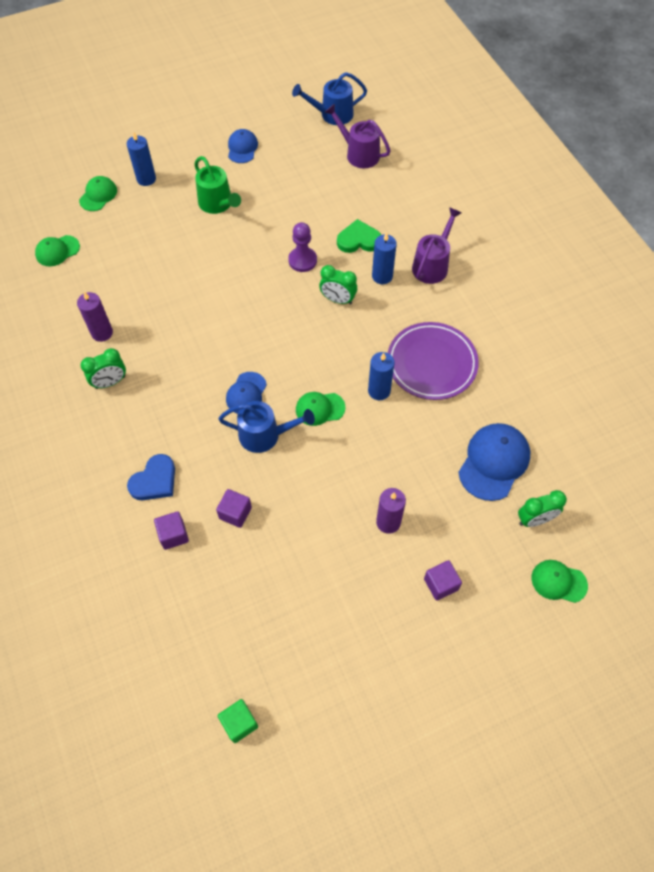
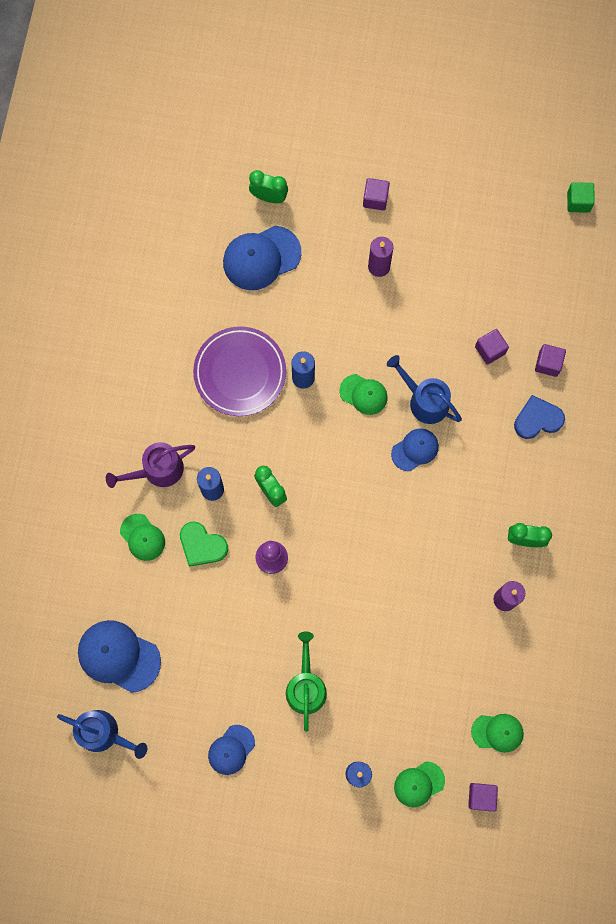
camera: 145 degrees left, 15 degrees up
purple watering can [325,104,391,168] -> blue cap [78,620,161,693]
green cap [531,560,588,603] -> green cap moved to [120,514,165,561]
none -> purple cube [468,783,498,812]

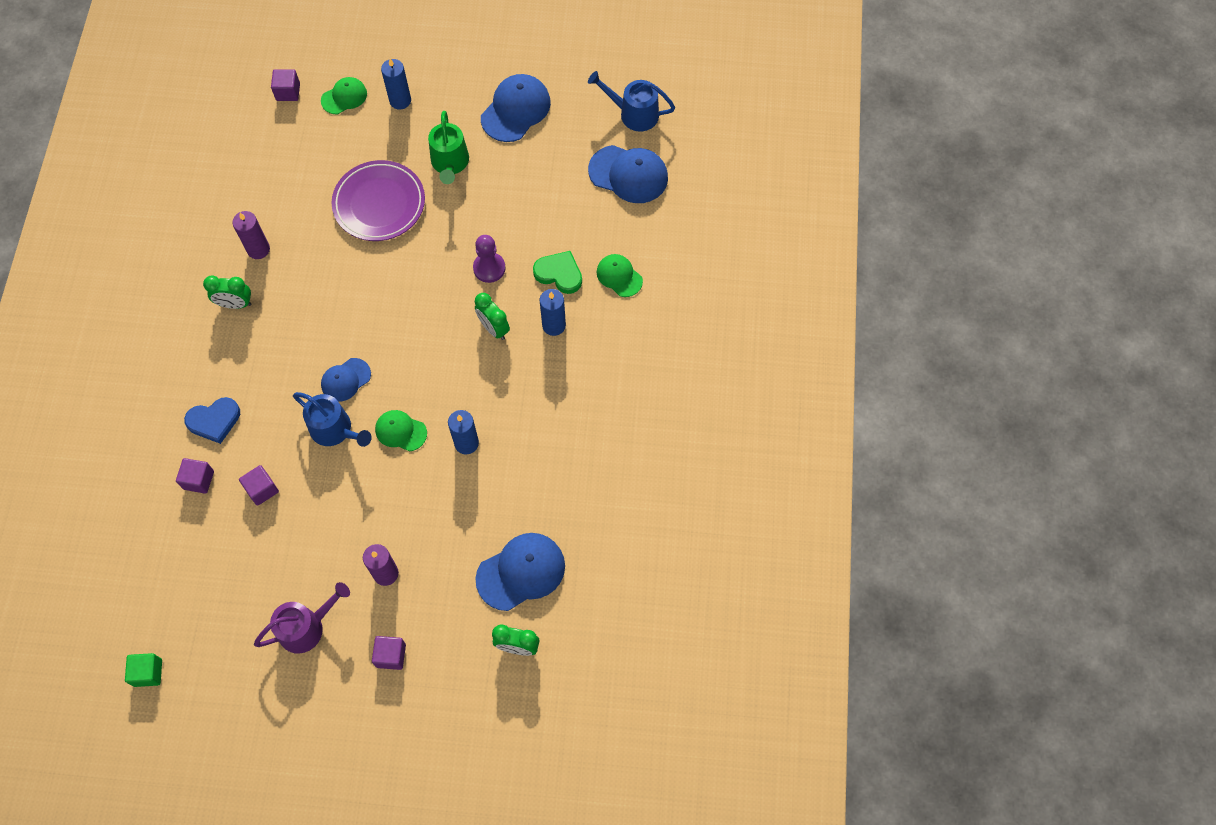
camera: 175 degrees right, 10 degrees down
purple watering can [106,442,195,488] -> purple watering can moved to [254,582,350,654]
purple plate [193,326,286,416] -> purple plate moved to [332,160,425,241]
blue cap [208,725,255,775] -> blue cap [481,74,551,142], size x1.66
green cap [471,714,524,753] -> none

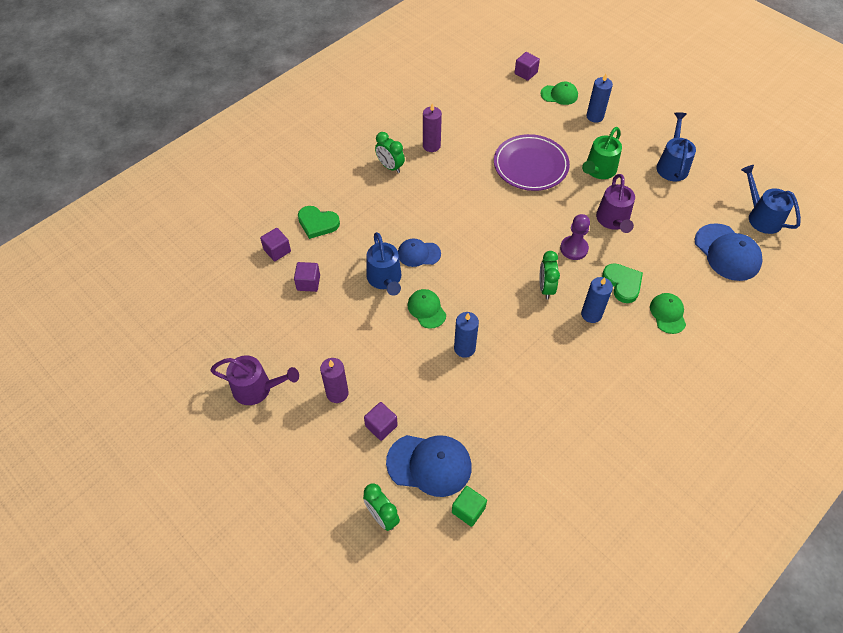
camera: 40 degrees right, 10 degrees down
green cube [125,653,162,687] -> green cube moved to [452,486,487,527]
blue heart [184,397,240,444] -> green heart [298,206,340,239]
purple cube [372,636,406,670] -> purple cube moved to [364,402,398,441]
blue cap [481,74,551,142] -> blue watering can [656,112,696,181]
none -> purple watering can [596,174,635,233]

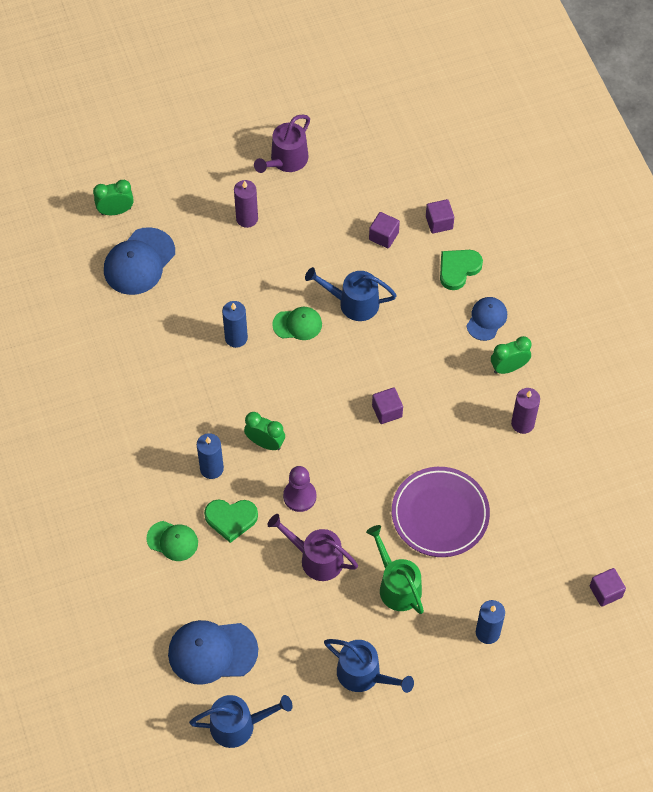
camera: 115 degrees right, 5 degrees up
purple cube [364,402,398,441] -> purple cube moved to [372,388,403,424]
blue cap [398,238,441,267] -> blue cap moved to [466,297,507,341]
green cube [452,486,487,527] -> none
green cap [540,82,578,105] -> none

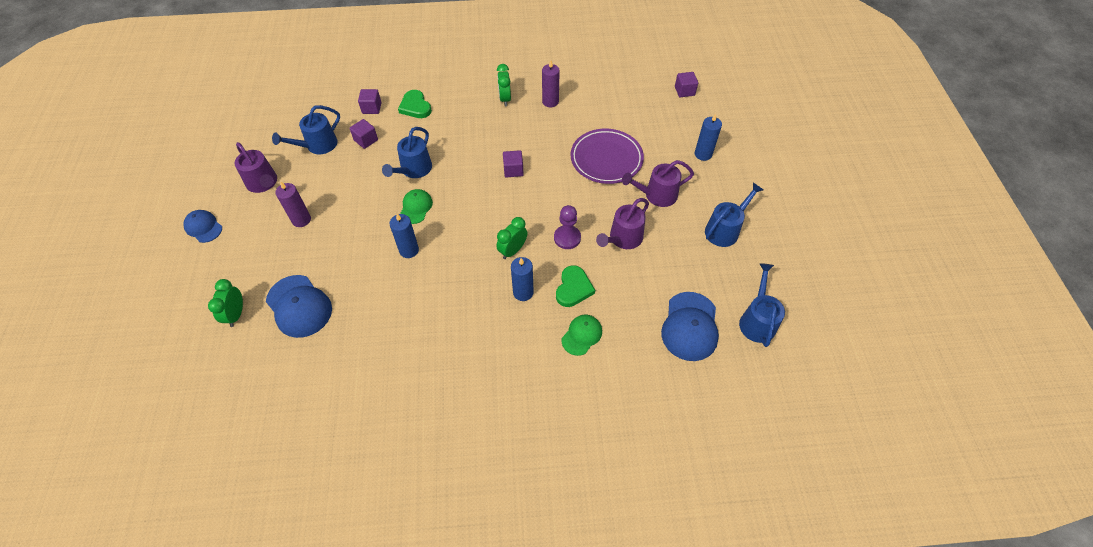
camera: 75 degrees left, 5 degrees down
green watering can [366,525,424,614] -> purple watering can [622,160,694,207]
blue cap [466,297,507,341] -> blue cap moved to [183,210,222,243]
none -> blue watering can [272,105,340,154]

